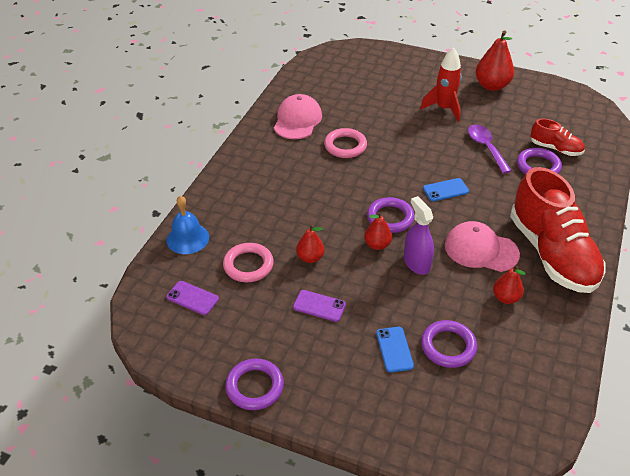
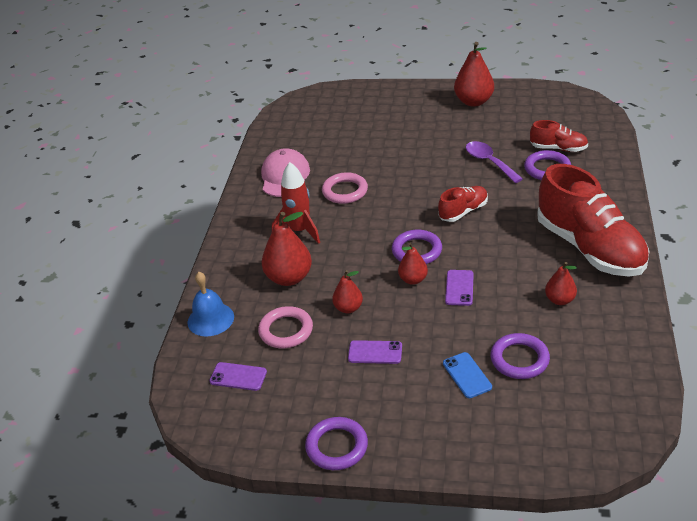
camera: 10 degrees left, 5 degrees down
purple spray bottle [404,196,434,275] -> purple phone [445,270,474,306]
red rocket [420,47,462,122] -> red rocket moved to [272,162,320,244]
blue phone [423,178,469,201] -> red shoe [438,186,488,222]
pink cap [445,221,520,272] -> none
none -> red pear [262,212,312,286]

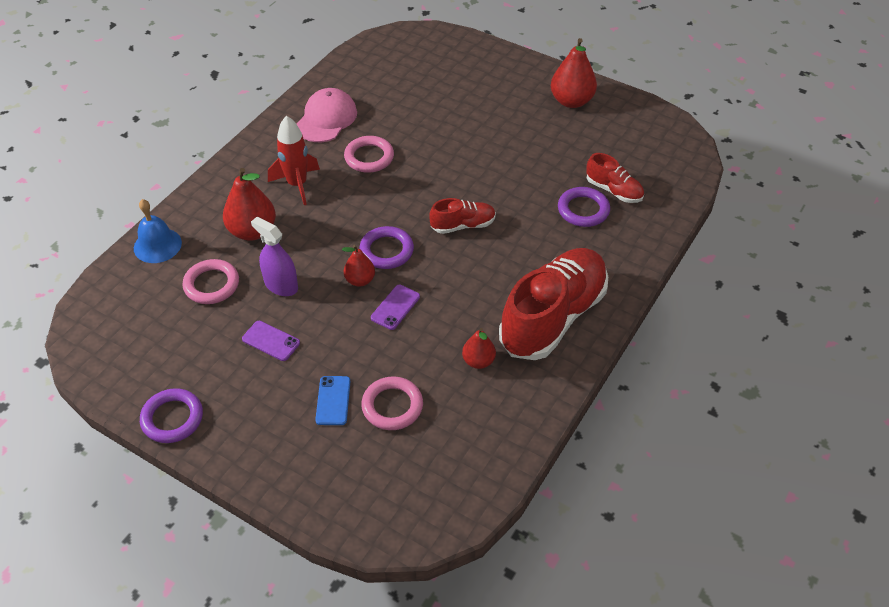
camera: 20 degrees right, 10 degrees up
purple phone [209,362,267,391] -> none
red pear [332,270,363,313] -> purple spray bottle [251,217,298,296]
purple spoon [466,141,523,183] -> none
purple ring [490,333,550,379] -> pink ring [361,377,423,430]
red shoe [537,164,650,277] -> red shoe turned 135 degrees counterclockwise [499,248,608,360]

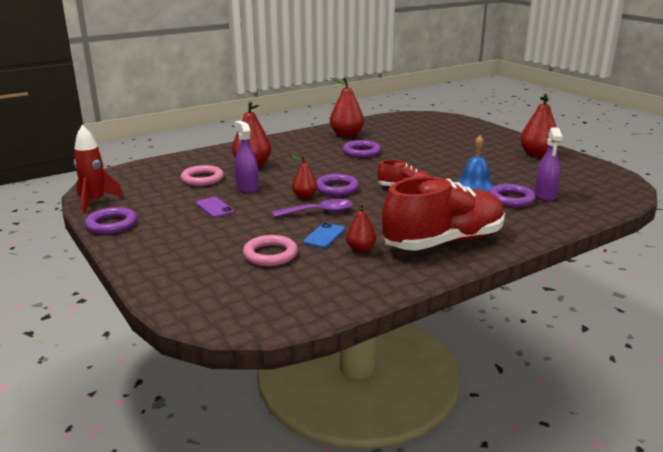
camera: 25 degrees right, 25 degrees down
blue bell [134,199,182,263] -> blue bell moved to [457,135,494,192]
red rocket [268,116,320,205] -> red rocket moved to [74,125,124,213]
pink cap [297,88,357,142] -> red pear [330,78,364,137]
blue phone [315,376,350,425] -> blue phone moved to [303,222,345,248]
pink ring [344,136,394,173] -> purple ring [343,140,381,158]
purple phone [371,285,420,330] -> purple spoon [272,199,353,217]
red shoe [586,153,644,203] -> purple spray bottle [534,127,563,201]

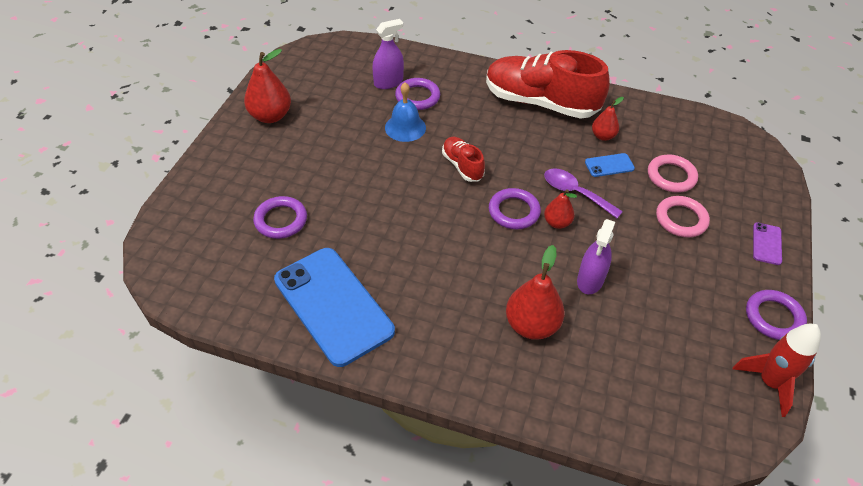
camera: 130 degrees left, 25 degrees up
pink ring [181,165,224,186] -> pink ring moved to [656,196,710,238]
purple phone [196,197,234,218] -> purple phone moved to [753,223,782,265]
red pear [330,78,364,137] -> blue phone [274,248,395,367]
purple ring [343,140,381,158] -> purple ring moved to [253,196,307,239]

